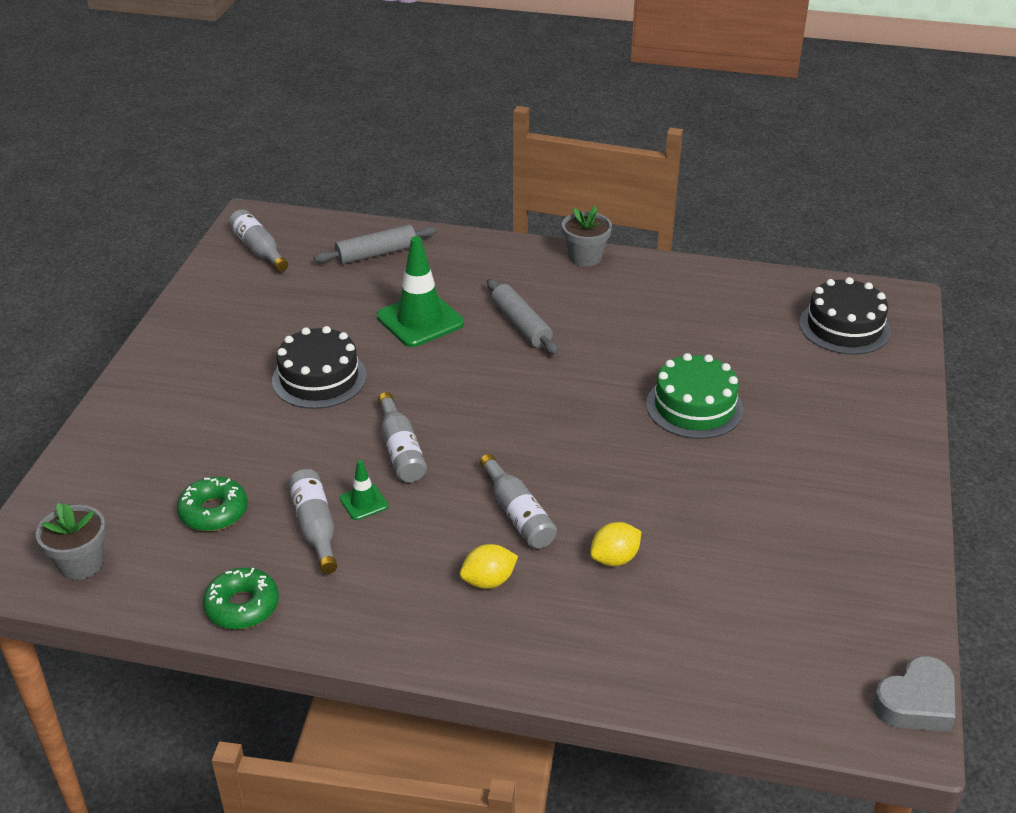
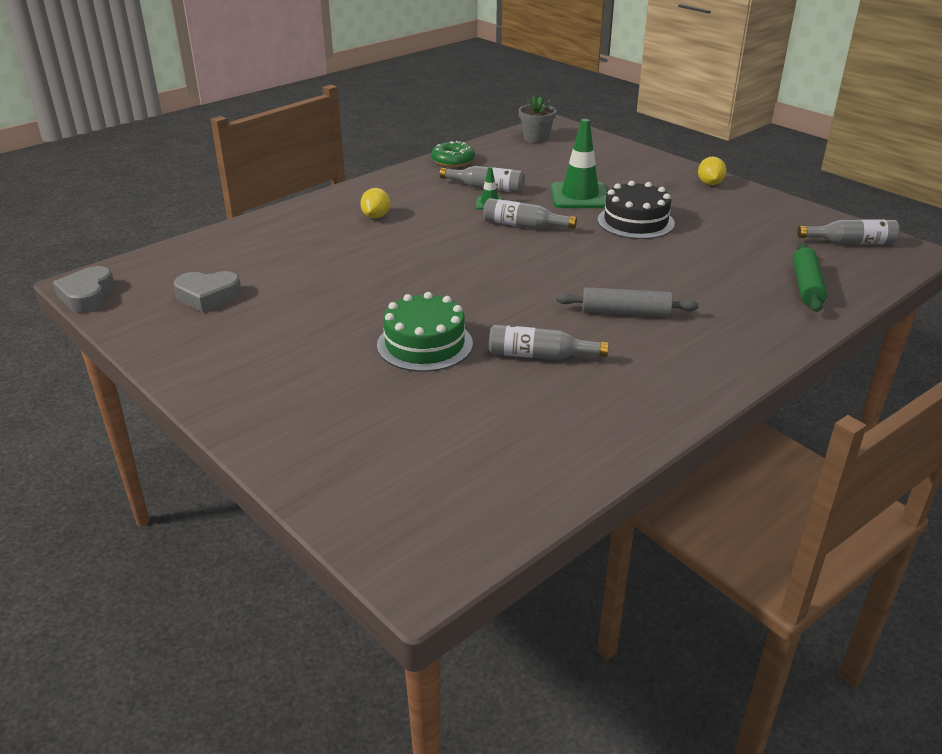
camera: 125 degrees right, 5 degrees down
green donut [177,477,248,531] -> none
grey rolling pin [314,225,436,264] -> green rolling pin [792,244,827,312]
green traffic cone [377,236,464,347] -> green traffic cone moved to [550,119,608,208]
grey bottle [480,454,557,549] -> grey bottle moved to [489,324,609,360]
grey flower pot [562,206,612,267] -> none
yellow lemon [590,522,641,566] -> yellow lemon moved to [698,157,726,185]
black cake [799,277,891,355] -> none
none -> grey heart [174,271,242,313]

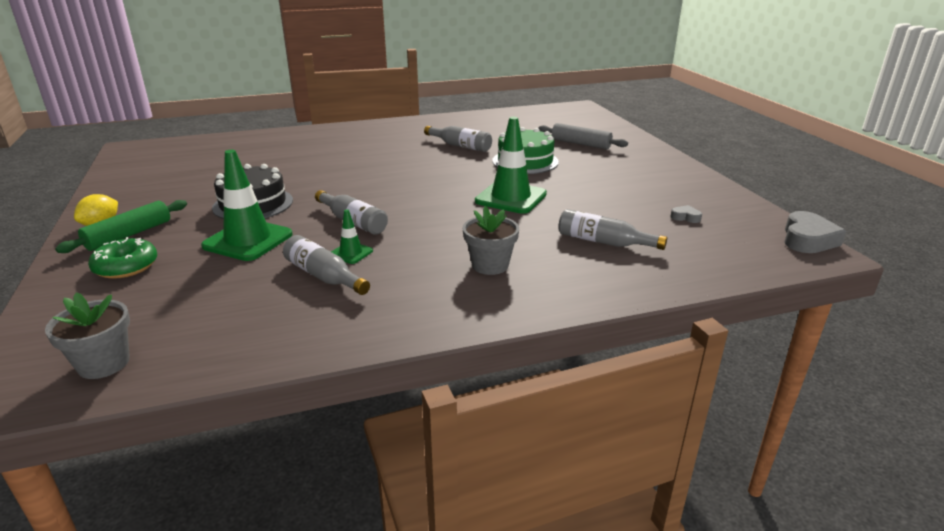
camera: 155 degrees left, 5 degrees down
grey heart [174,271,242,313] -> grey heart [670,205,702,223], size x0.50
yellow lemon [360,188,390,219] -> grey flower pot [463,206,519,275]
green donut [431,141,475,167] -> green donut moved to [88,237,157,279]
grey rolling pin [557,287,699,317] -> grey rolling pin moved to [538,123,628,149]
green rolling pin [792,244,827,312] -> green rolling pin moved to [55,200,187,253]
grey bottle [797,219,900,244] -> grey bottle moved to [558,209,667,250]
none -> green traffic cone [475,117,547,214]

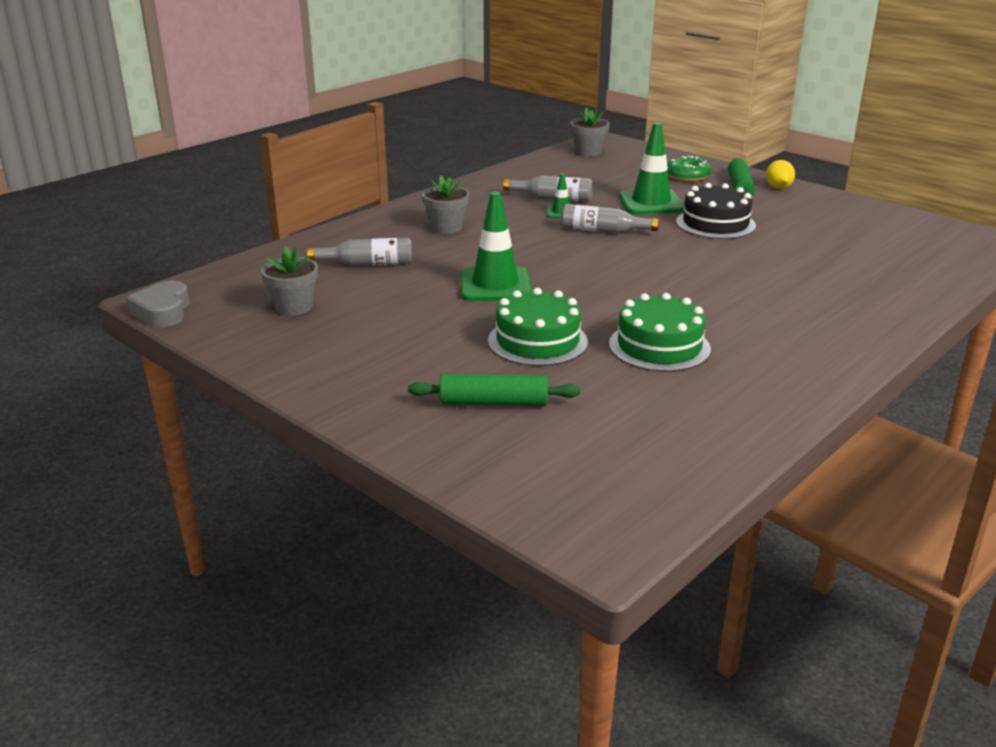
camera: 150 degrees right, 0 degrees up
grey bottle [424,126,492,152] -> green cake [609,293,711,372]
grey rolling pin [538,123,628,149] -> green rolling pin [408,374,580,406]
grey heart [670,205,702,223] -> grey flower pot [261,247,318,316]

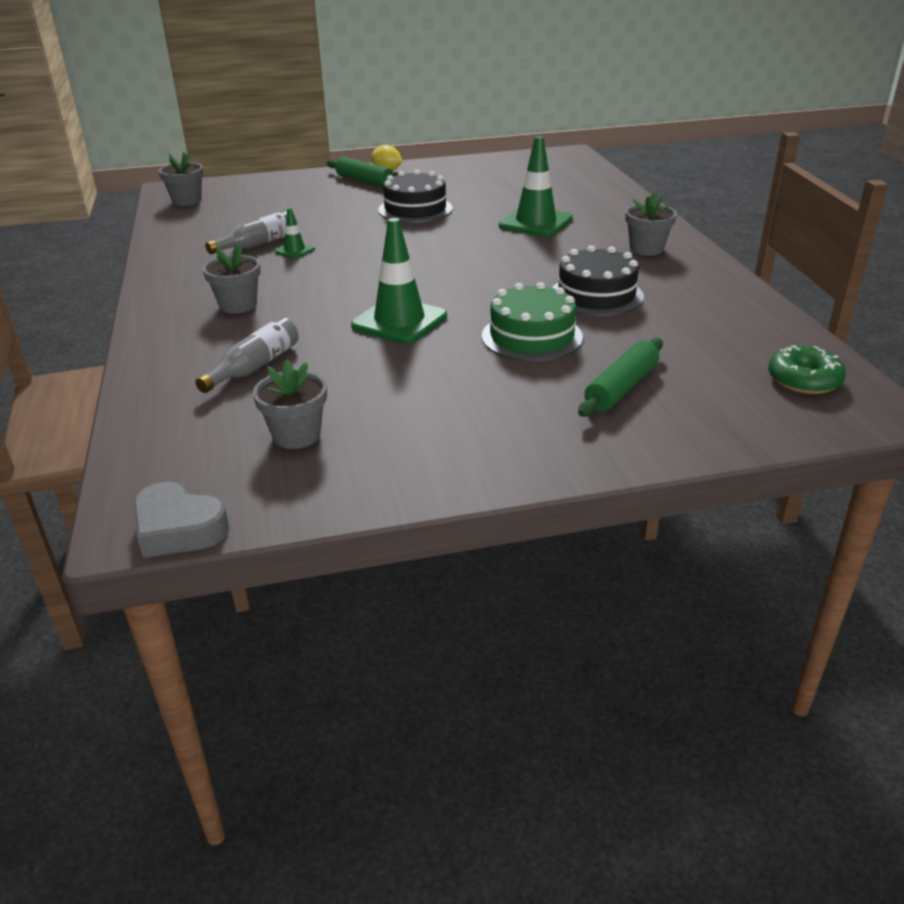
camera: 55 degrees left, 5 degrees up
grey bottle [561,204,659,233] -> none
green cake [609,293,711,372] -> black cake [552,245,644,316]
green traffic cone [619,122,684,214] -> green traffic cone moved to [499,136,573,237]
green donut [667,155,712,182] -> green donut moved to [768,345,846,394]
none -> grey flower pot [625,193,677,256]

